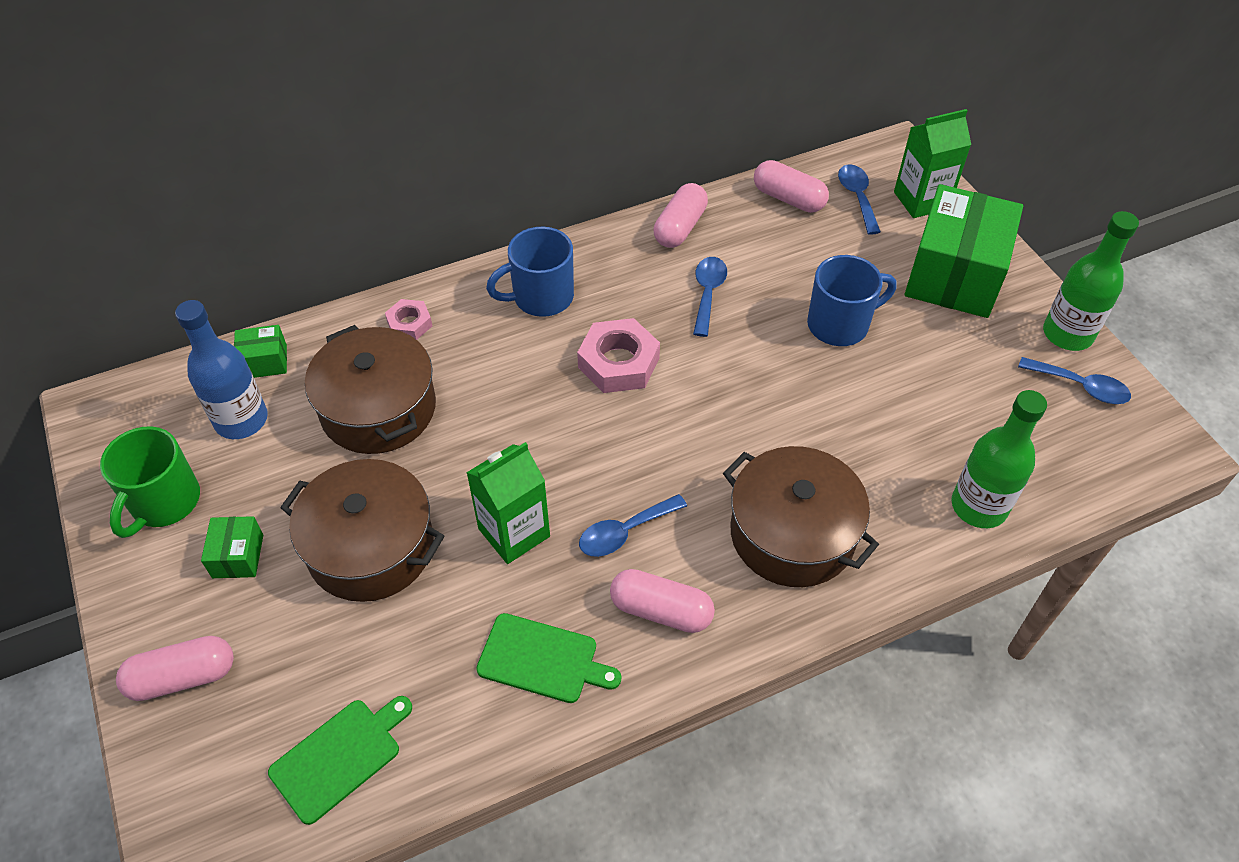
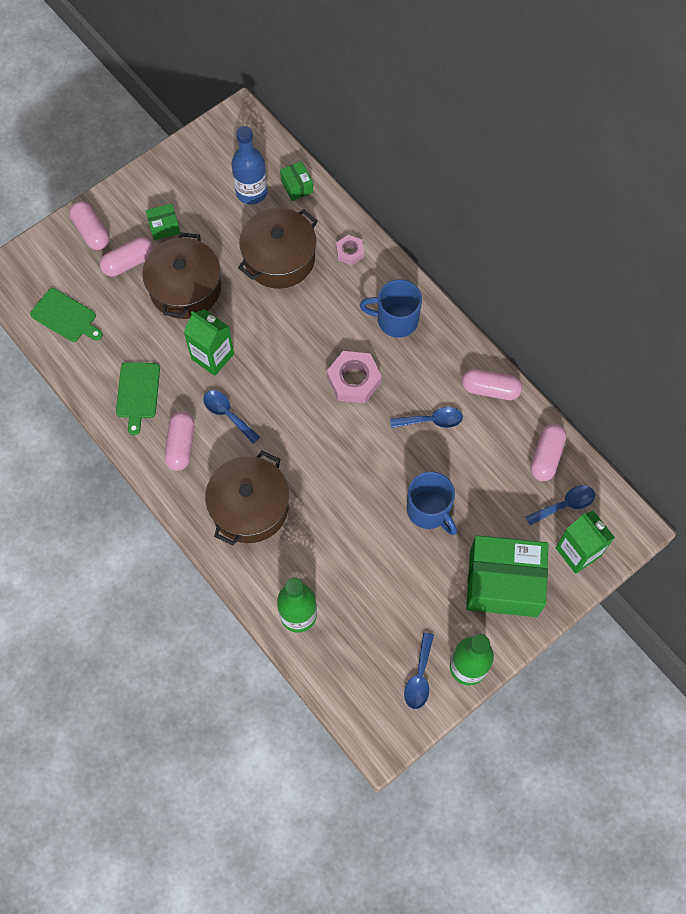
camera: 75 degrees right, 15 degrees up
green mug [100,426,200,538] -> none
blue mug [486,227,574,317] -> blue mug turned 45 degrees counterclockwise [360,280,422,338]
none -> pink capsule [100,237,154,277]

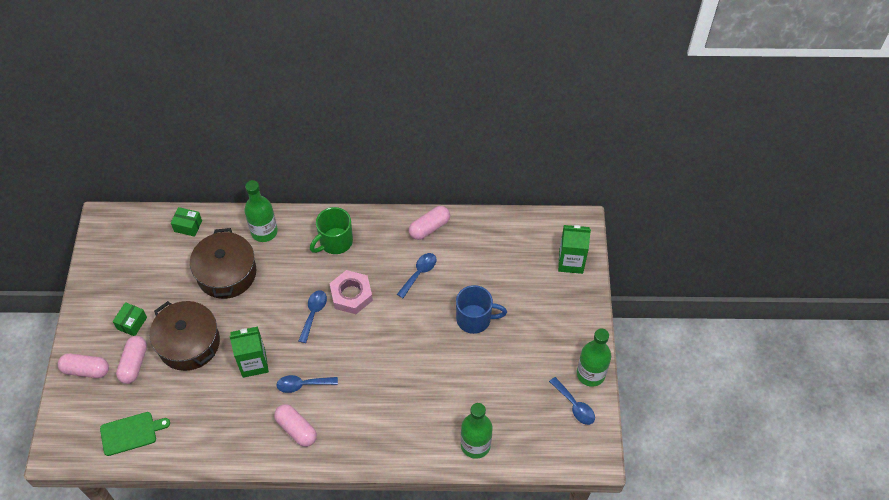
camera: 50 degrees left, 10 degrees down
green cutting board [116,362,160,435] -> none
brown pot [205,451,289,546] -> none
blue bottle [231,126,268,205] -> none
pink nut [336,235,364,265] -> green bottle [244,180,278,242]
blue mug [360,280,422,338] -> green mug [310,207,353,254]
green box [466,535,549,617] -> none
blue spoon [525,485,595,526] -> blue spoon moved to [299,290,327,343]
pink capsule [530,424,567,481] -> none

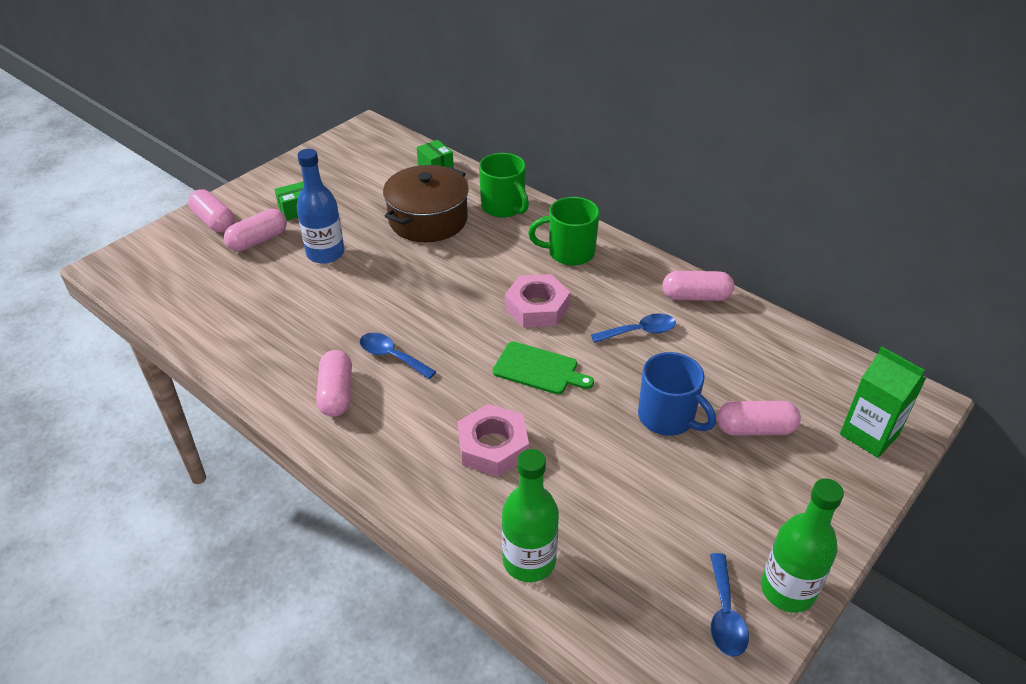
camera: 40 degrees right, 15 degrees down
green cutting board [100,412,170,456] -> green cutting board moved to [493,342,594,394]
brown pot [150,301,220,371] -> blue bottle [297,149,344,264]
green carton [230,327,269,378] -> none
green bottle [244,180,278,242] -> green mug [479,153,529,218]
blue spoon [299,290,327,343] -> none
none -> pink nut [458,404,529,477]
none -> pink capsule [717,401,801,436]

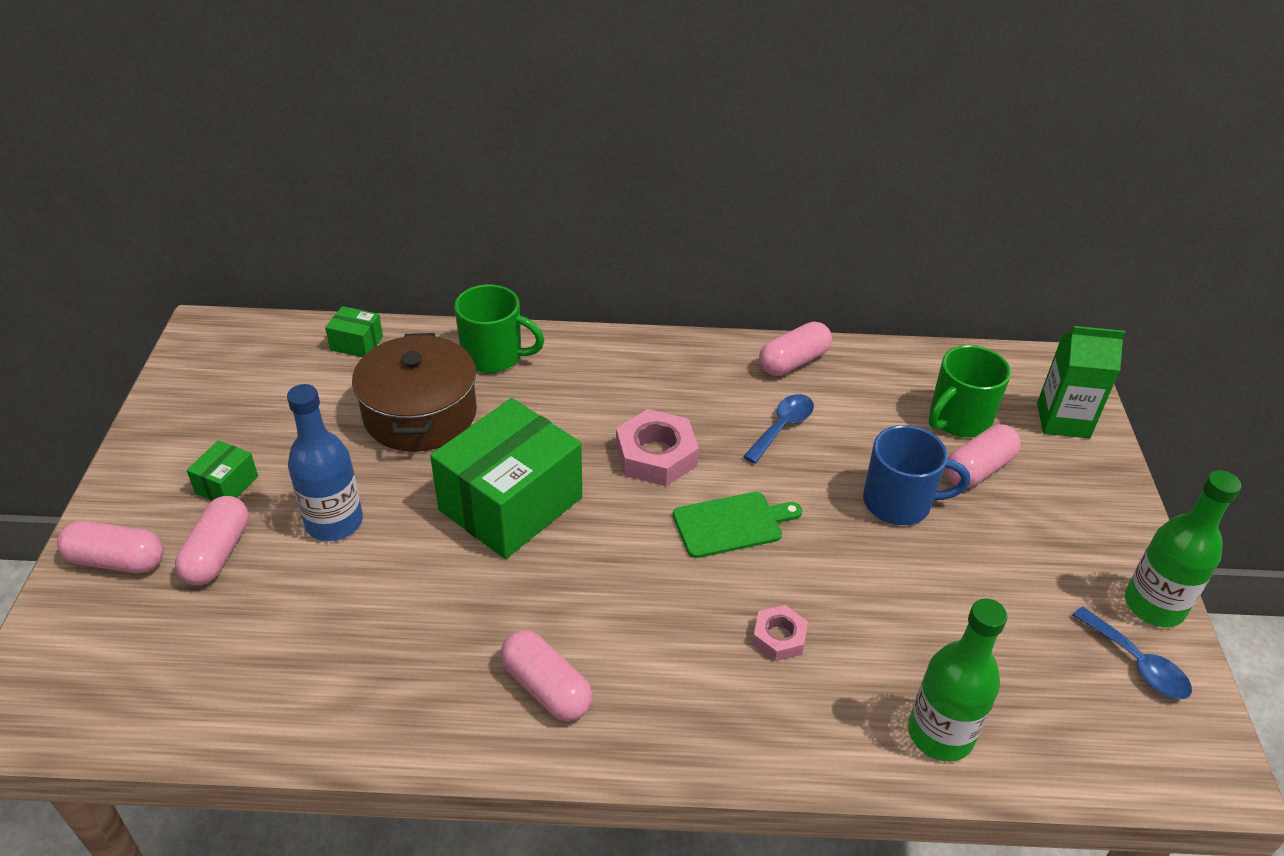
camera: 40 degrees left, 0 degrees up
blue spoon [360,333,437,379] -> none
pink nut [458,404,529,477] -> pink nut [752,605,808,661], size x0.58
green mug [528,197,599,266] -> green mug moved to [929,345,1011,438]
none -> green box [430,398,582,559]

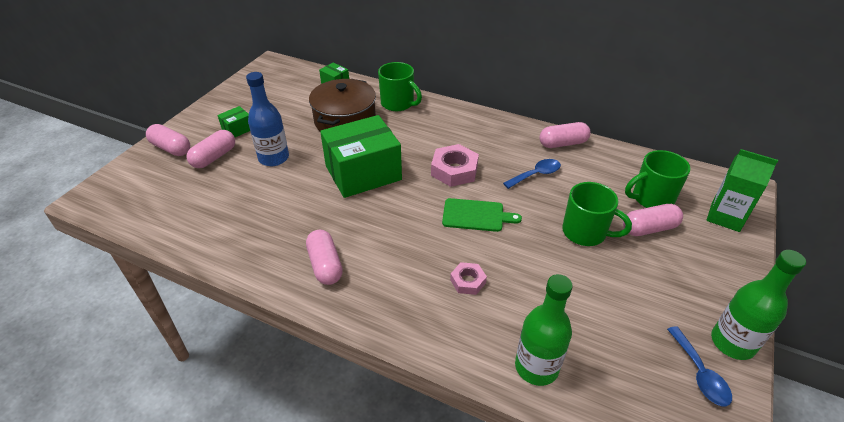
camera: 25 degrees right, 0 degrees up
blue mug [863,425,970,525] -> green mug [562,182,632,246]

